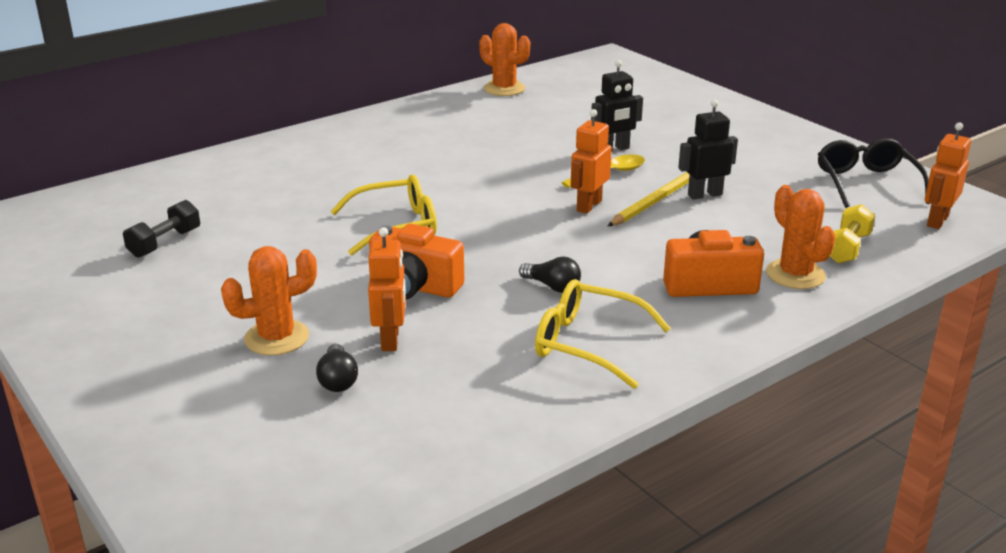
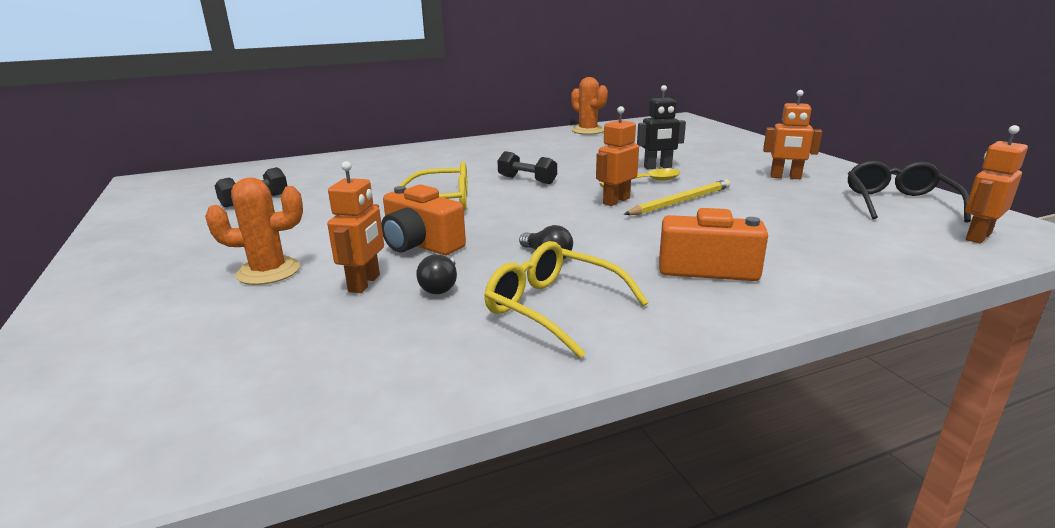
camera: 15 degrees right, 5 degrees down
black light bulb [316,344,358,392] -> black light bulb moved to [416,254,457,294]
black robot [678,100,738,200] -> none
orange cactus [766,185,836,289] -> none
yellow dumbbell [830,204,875,263] -> none
none -> black dumbbell [497,151,557,184]
none -> orange robot [763,90,822,179]

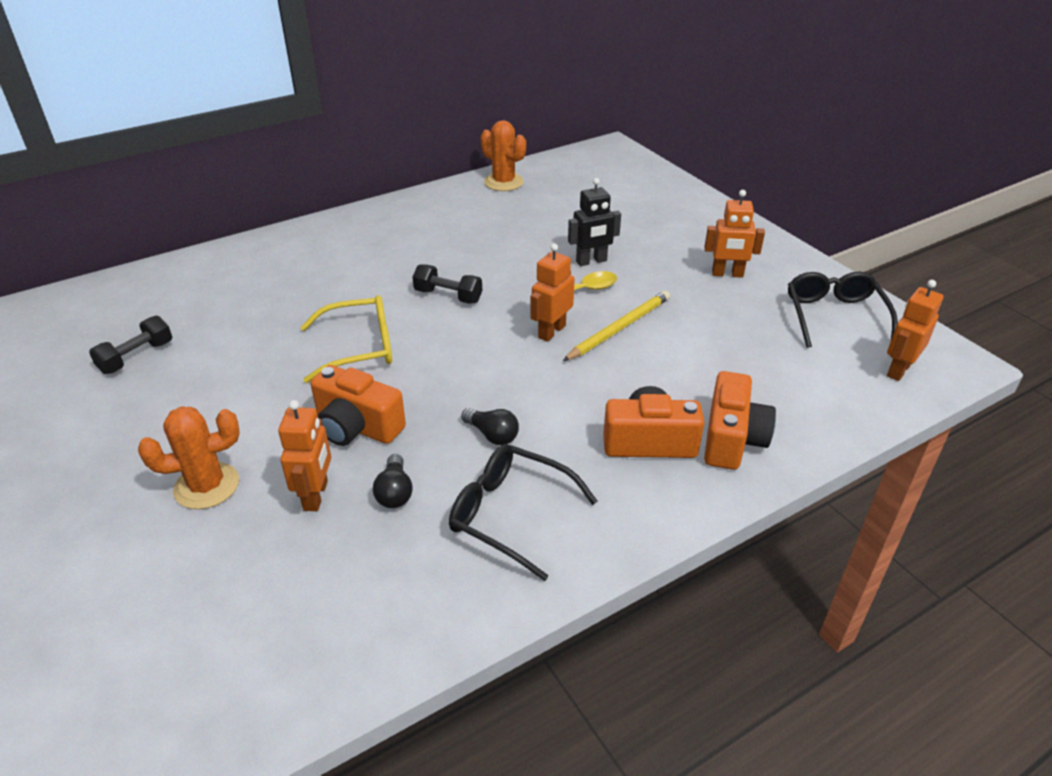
camera: 10 degrees left, 15 degrees up
yellow glasses [484,241,648,358] -> black glasses [449,444,597,581]
none -> orange camera [704,371,776,470]

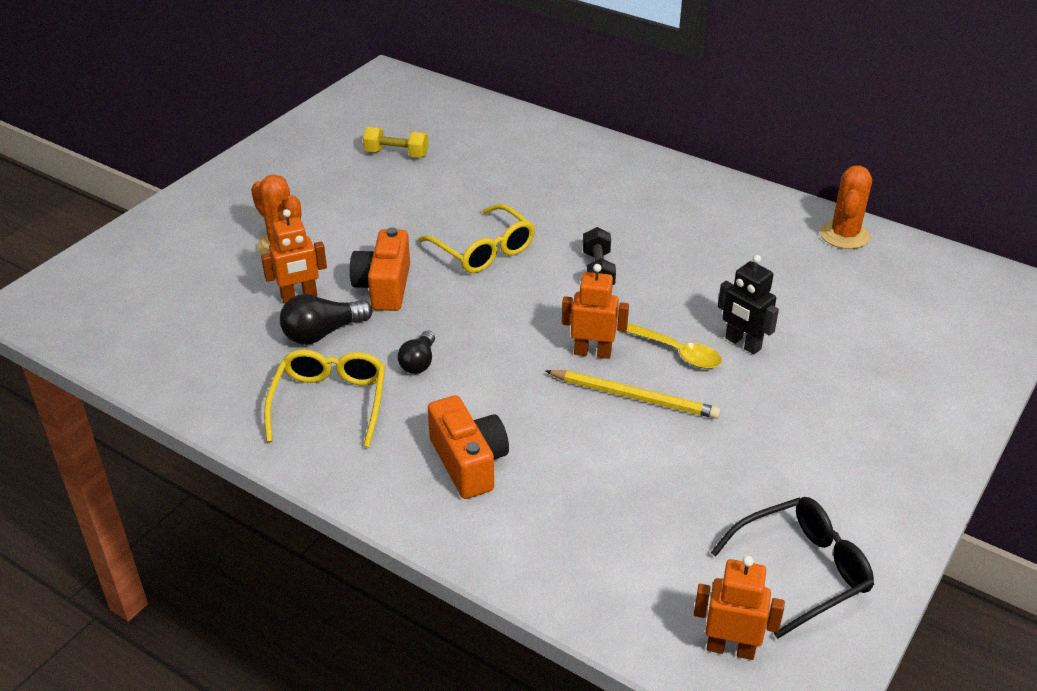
camera: 65 degrees right, 0 degrees up
black dumbbell [89,316,172,374] -> yellow dumbbell [363,127,428,157]
black light bulb [373,454,413,508] -> black light bulb [280,294,372,345], size x1.51
black glasses [449,444,597,581] -> yellow glasses [264,350,385,447]
orange robot [704,190,765,278] -> none
orange camera [704,371,776,470] -> none

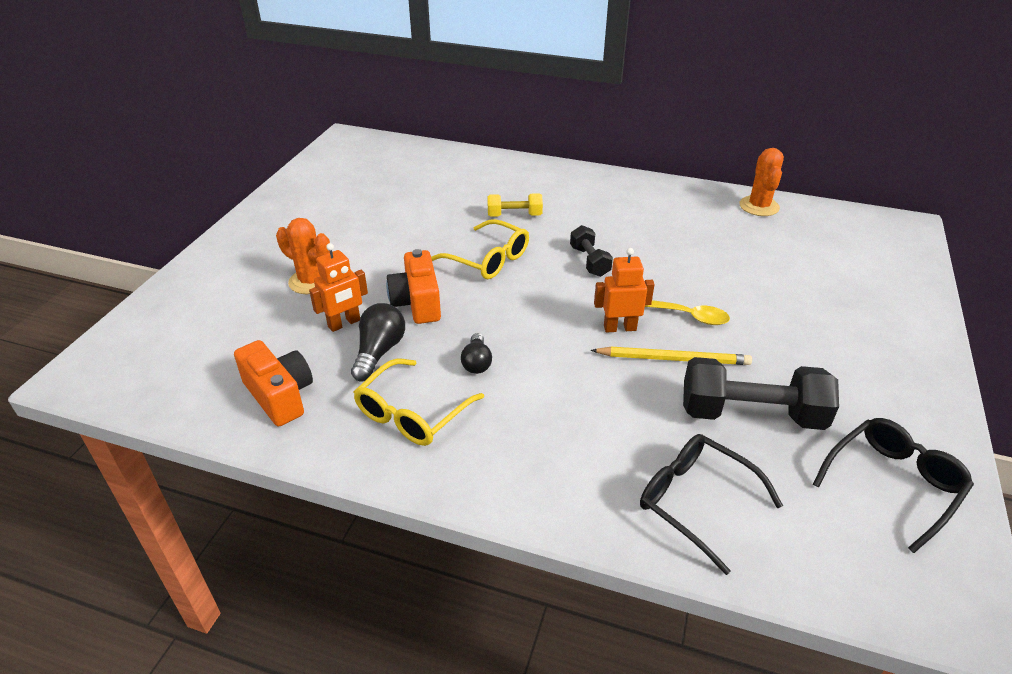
camera: 15 degrees left, 0 degrees up
yellow glasses [264,350,385,447] -> yellow glasses turned 135 degrees counterclockwise [353,359,484,446]
black light bulb [280,294,372,345] -> black light bulb turned 150 degrees clockwise [351,303,405,382]
yellow dumbbell [363,127,428,157] -> yellow dumbbell moved to [487,193,543,217]
orange camera [428,395,509,499] -> orange camera moved to [234,340,313,426]
orange robot [694,556,785,660] -> none
black robot [718,255,779,354] -> none
none -> black glasses [640,434,783,575]
none -> black dumbbell [683,357,839,430]

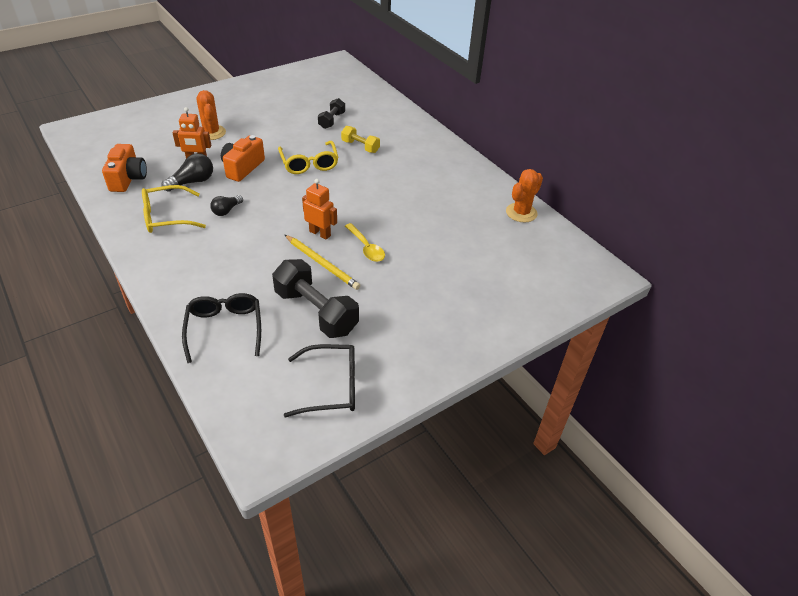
camera: 35 degrees right, 5 degrees up
black dumbbell [570,225,613,277] -> black dumbbell moved to [318,98,345,129]

